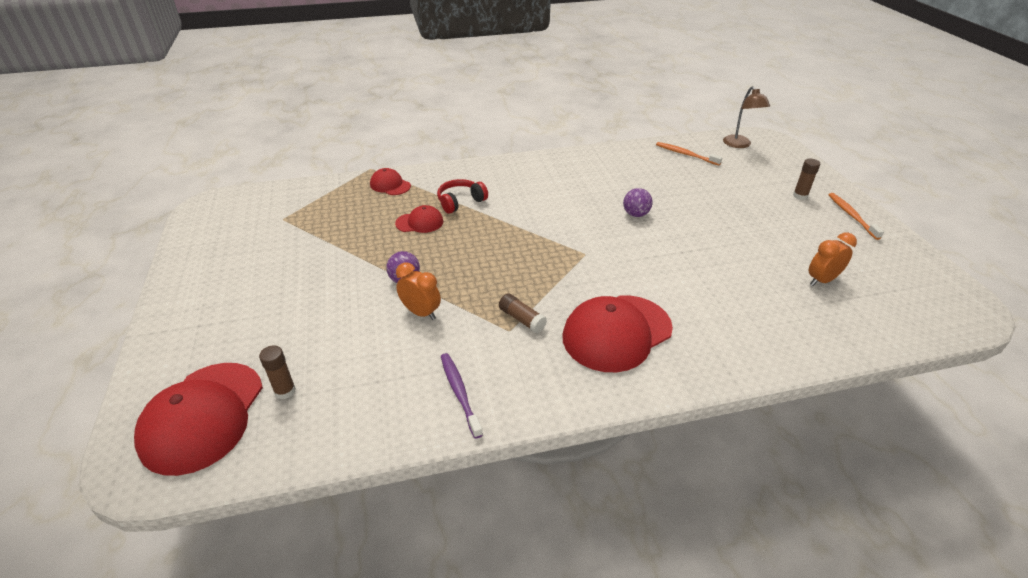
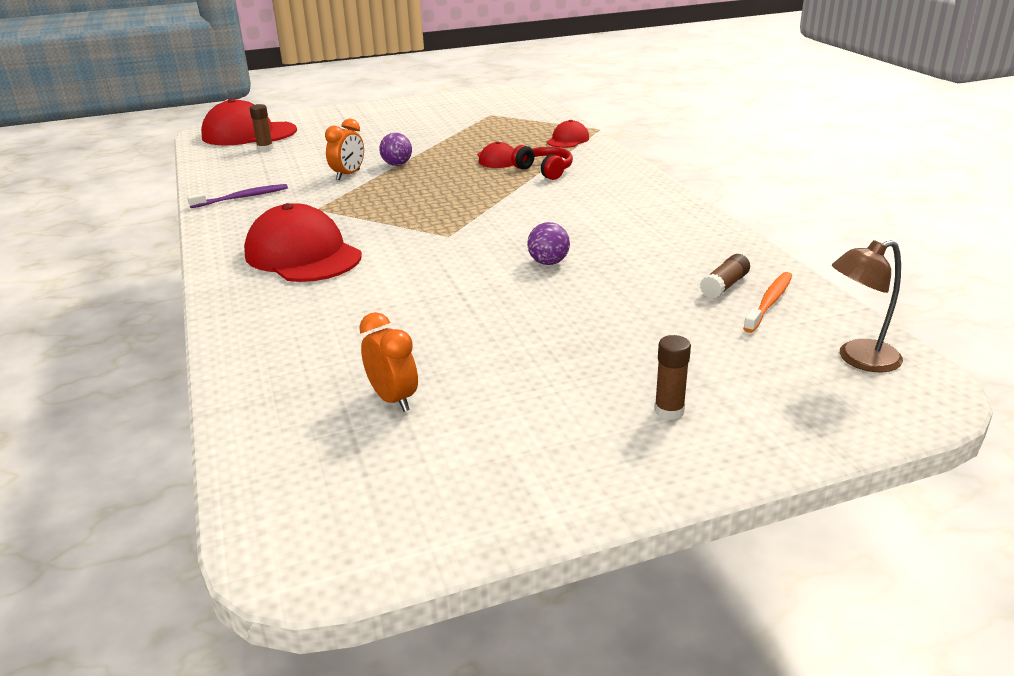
camera: 85 degrees right, 10 degrees down
brown glue stick [499,294,547,333] -> brown glue stick moved to [700,254,750,299]
orange toothbrush [828,193,884,240] -> none

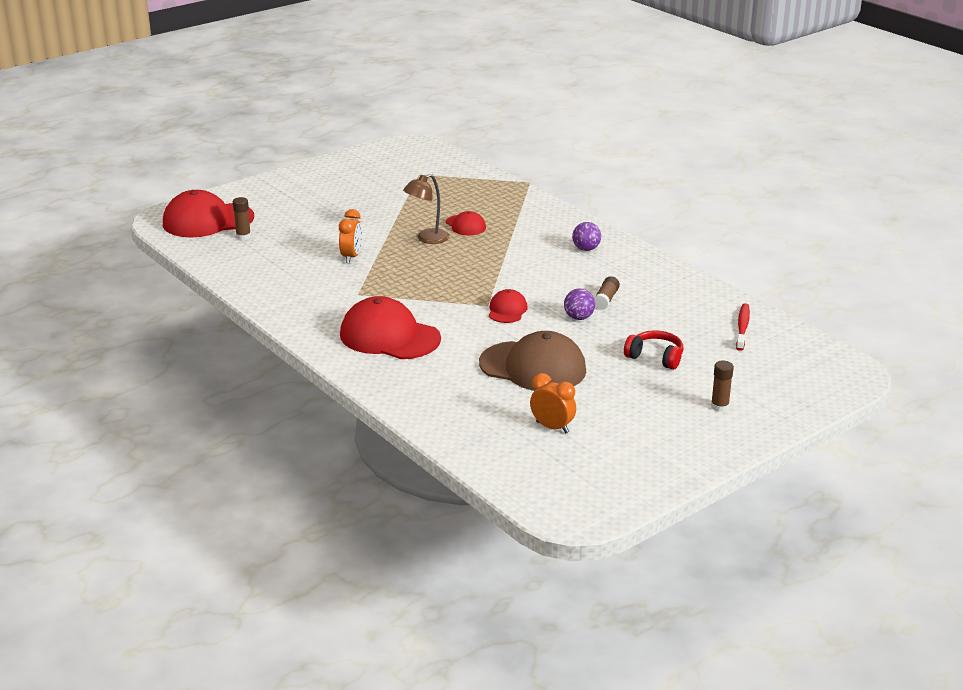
camera: 20 degrees left, 0 degrees up
purple toothbrush [187,184,288,208] -> none
purple ball [379,133,412,166] -> purple ball moved to [572,222,601,251]
red headphones [511,145,573,180] -> red headphones moved to [624,330,683,370]
red cap [547,120,589,148] -> red cap moved to [489,289,528,323]
brown glue stick [700,254,750,299] -> brown glue stick moved to [594,276,620,310]
orange toothbrush [743,272,792,333] -> red toothbrush [736,303,750,351]
brown lamp [832,240,903,372] -> brown lamp moved to [403,174,450,244]
none -> brown cap [479,331,586,391]

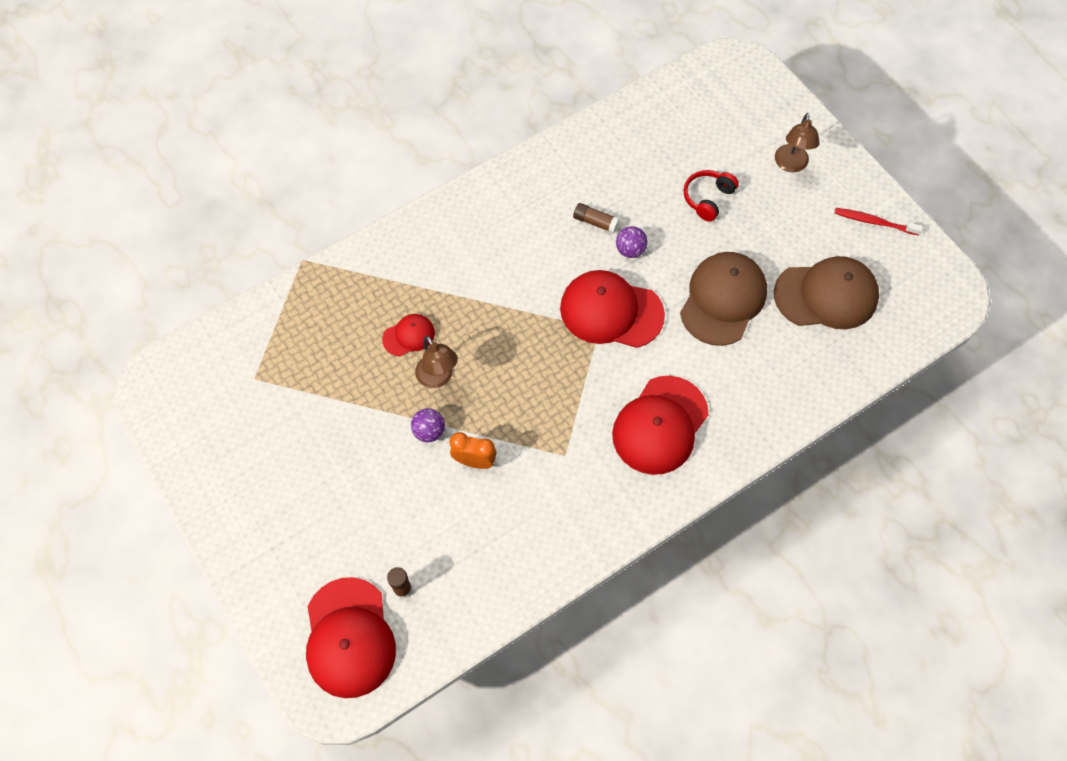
camera: 85 degrees left, 35 degrees up
red cap [489,289,528,323] -> red cap [560,270,665,348], size x1.98
orange clock [530,373,576,433] -> brown cap [774,256,879,329]
purple ball [572,222,601,251] -> purple ball moved to [411,408,445,442]
brown glue stick [711,361,734,412] -> brown lamp [775,113,820,172]
red toothbrush [736,303,750,351] -> red toothbrush moved to [834,208,923,235]

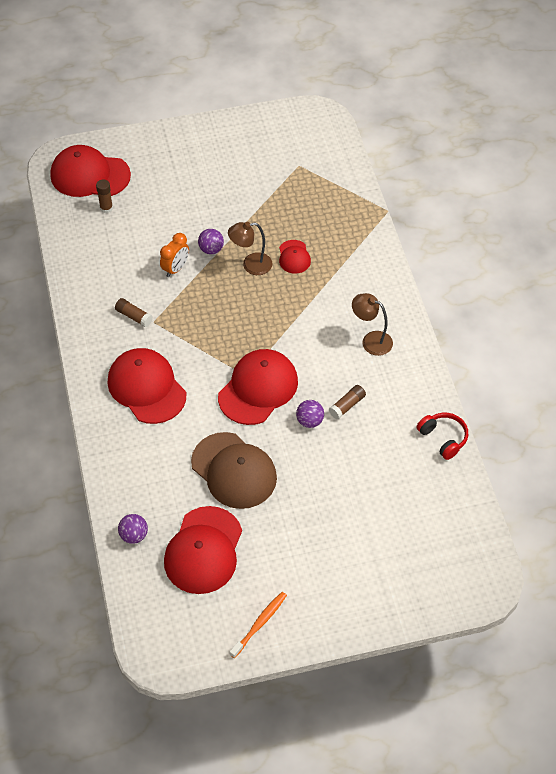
camera: 110 degrees right, 10 degrees down
red headphones [683,170,739,222] -> red headphones moved to [416,413,468,460]
brown cap [774,256,879,329] -> red cap [164,506,242,594]
brown lamp [775,113,820,172] -> brown lamp moved to [352,293,393,356]
red toothbrush [834,208,923,235] -> orange toothbrush [229,592,287,658]
none -> brown glue stick [115,298,153,327]
none -> purple ball [118,514,148,544]

